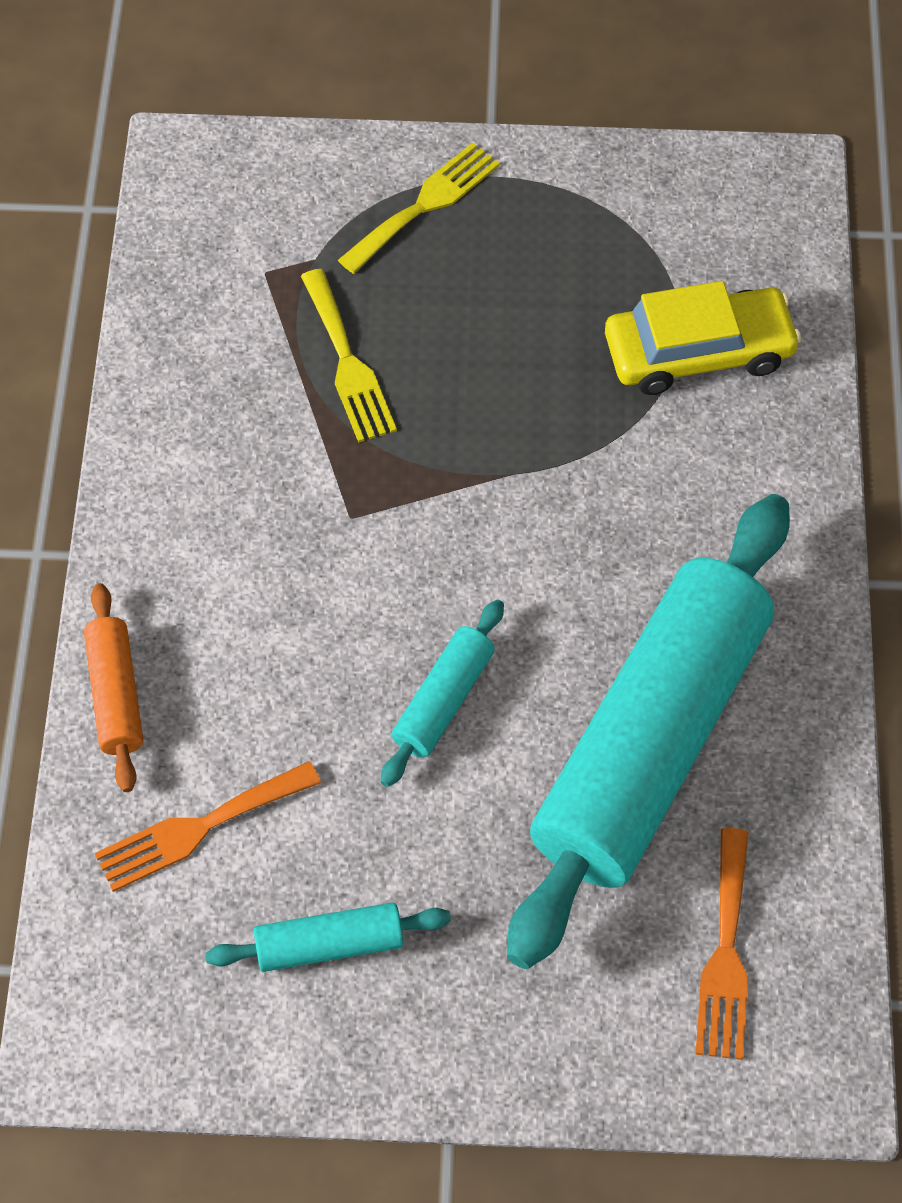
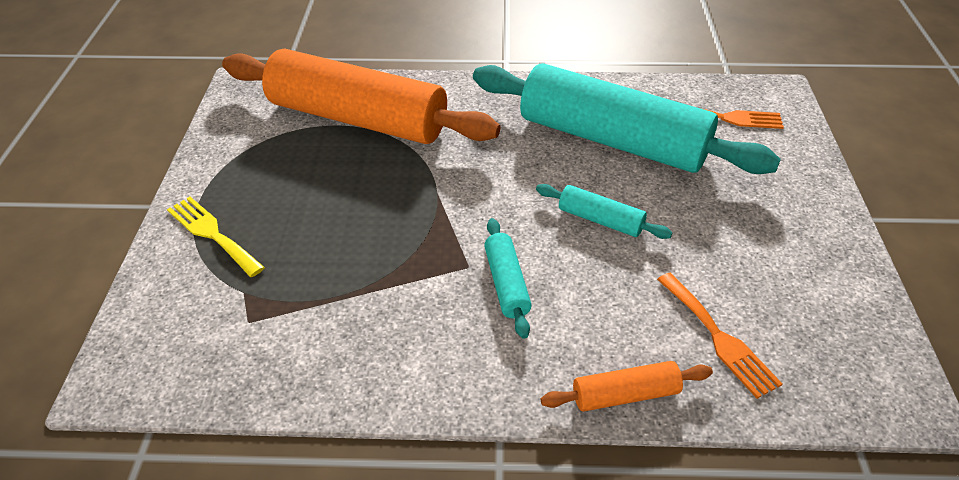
camera: 90 degrees left, 15 degrees down
turquoise rolling pin [205,902,451,972] -> turquoise rolling pin moved to [484,218,532,339]
yellow fork [301,269,397,443] -> none
yellow car [605,281,801,395] -> orange rolling pin [222,48,500,144]

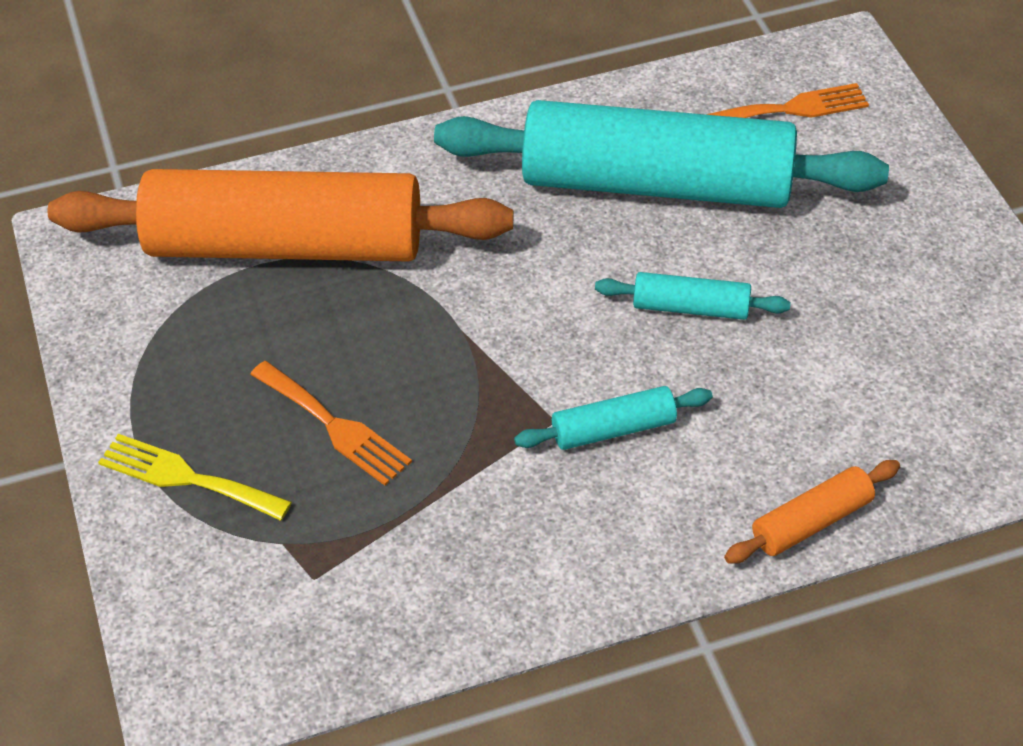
camera: 20 degrees left, 5 degrees up
turquoise rolling pin [484,218,532,339] -> turquoise rolling pin turned 75 degrees counterclockwise [514,386,713,450]
orange fork [657,273,782,399] -> orange fork moved to [250,361,412,486]

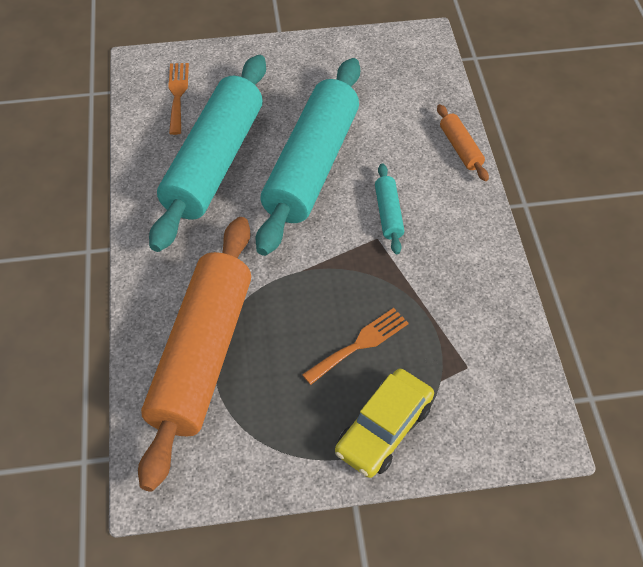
camera: 80 degrees left, 5 degrees up
yellow fork [98,434,292,521] -> yellow car [335,369,434,478]
turquoise rolling pin [595,272,791,320] -> turquoise rolling pin [256,58,360,256], size x2.44

